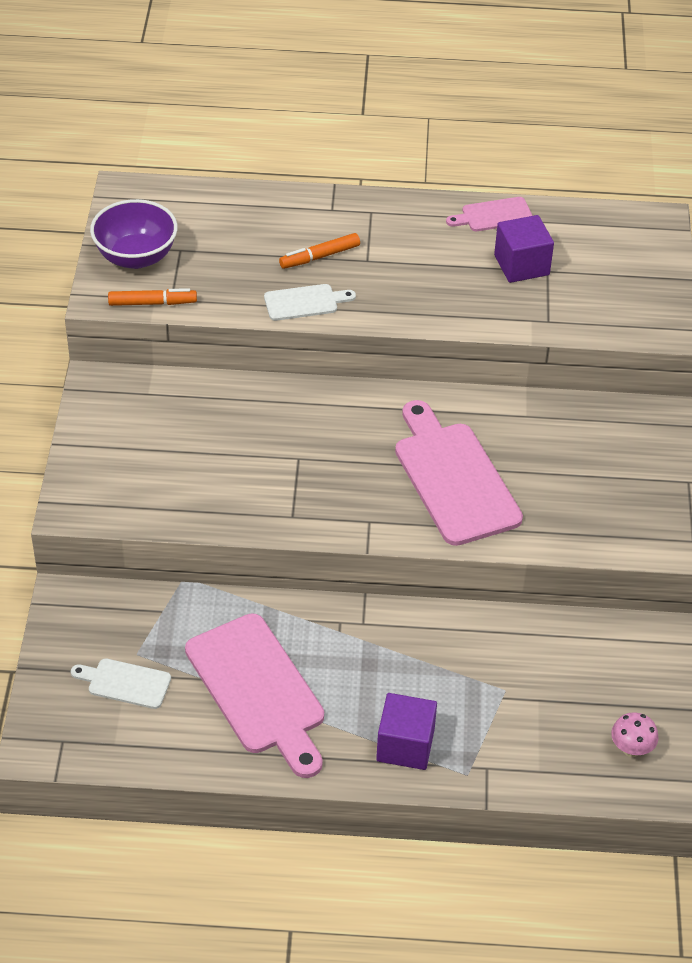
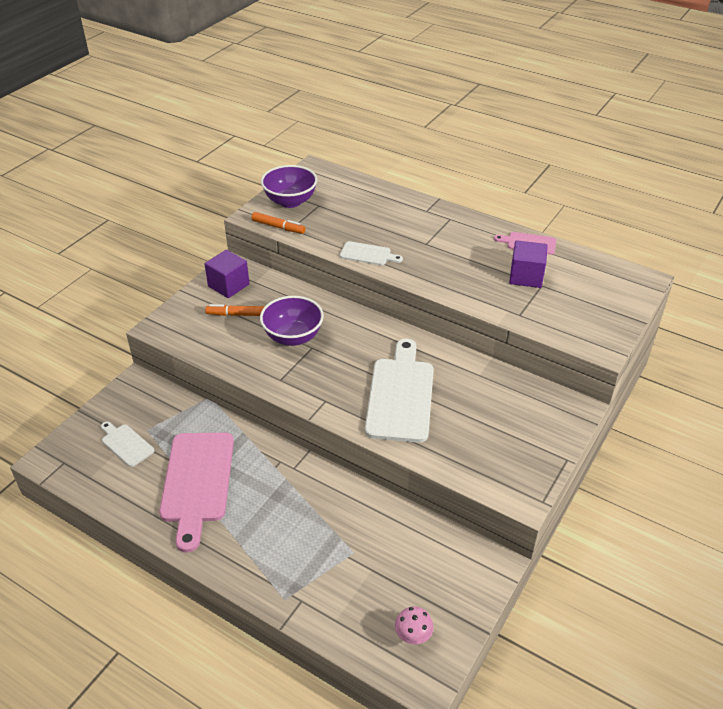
camera: 30 degrees right, 5 degrees down
orange marker [279,233,360,269] -> orange marker moved to [205,304,265,316]
purple cube [376,693,437,770] -> purple cube moved to [205,250,249,298]
pink cutting board [395,400,523,546] -> white cutting board [365,339,434,443]
none -> purple bowl [260,296,324,346]

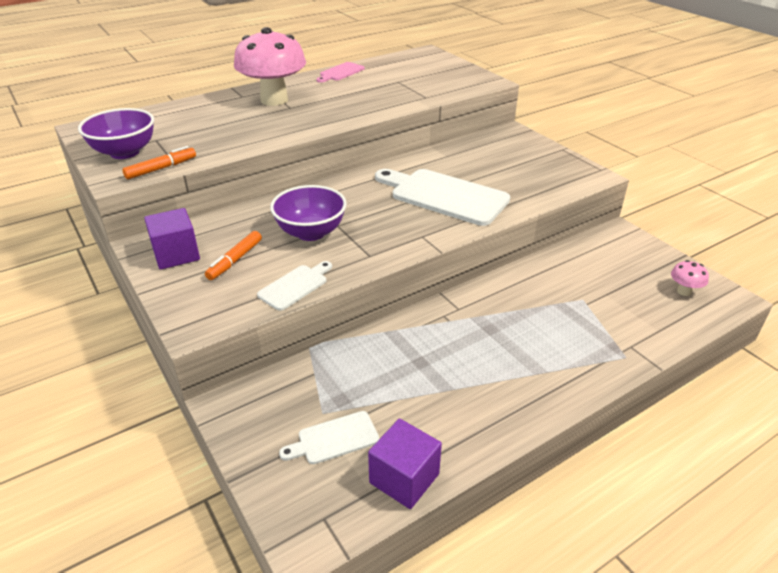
camera: 65 degrees left, 5 degrees down
pink cutting board [159,433,234,553] -> none
white cutting board [340,241,403,265] -> white cutting board moved to [257,261,332,311]
purple cube [509,240,548,288] -> purple cube moved to [368,419,442,509]
none -> pink mushroom [234,27,306,106]

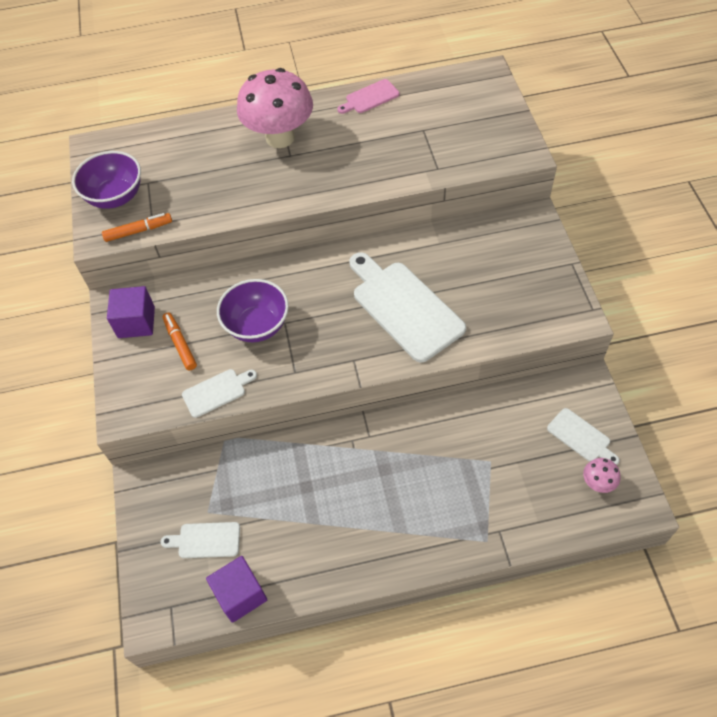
camera: 25 degrees right, 20 degrees up
orange marker [205,231,262,280] -> orange marker turned 105 degrees clockwise [163,313,197,370]
none -> white cutting board [547,408,620,465]

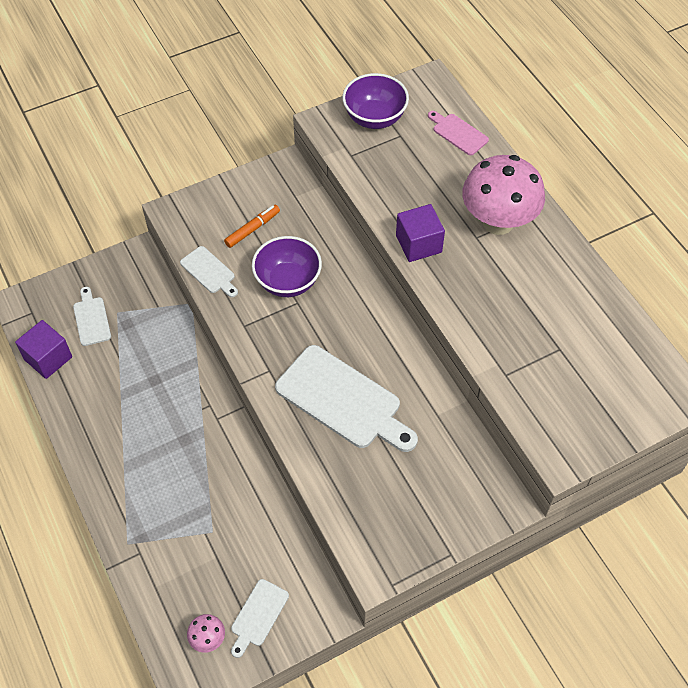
camera: 70 degrees right, 0 degrees up
orange marker [102,213,172,242] -> none
purple cube [107,286,155,338] -> purple cube moved to [396,204,445,262]
pink cutting board [337,79,400,114] -> pink cutting board moved to [428,111,489,155]
white cutting board [349,252,466,363] -> white cutting board turned 90 degrees clockwise [275,345,418,452]

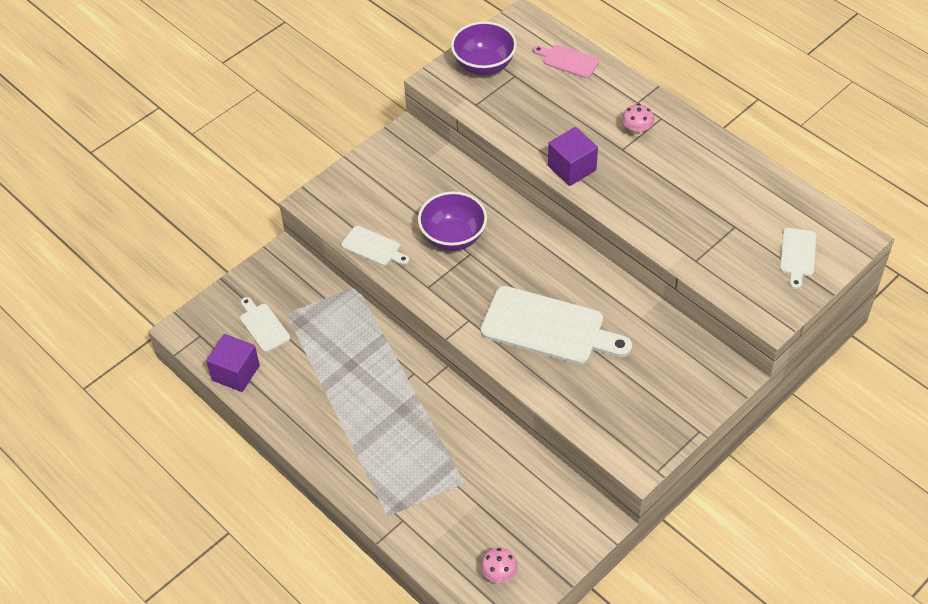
camera: 15 degrees left, 5 degrees down
orange marker [224,205,280,248] -> none
white cutting board [231,579,289,658] -> white cutting board moved to [780,228,816,289]
pink mushroom [462,155,545,235] -> pink mushroom [622,104,654,136], size x0.41

